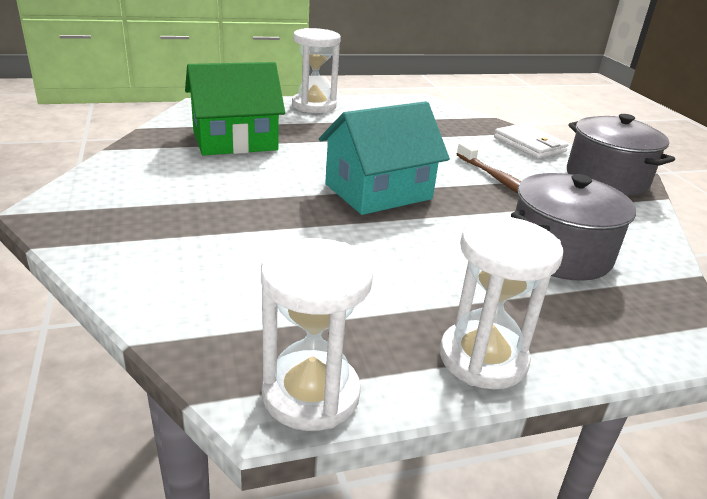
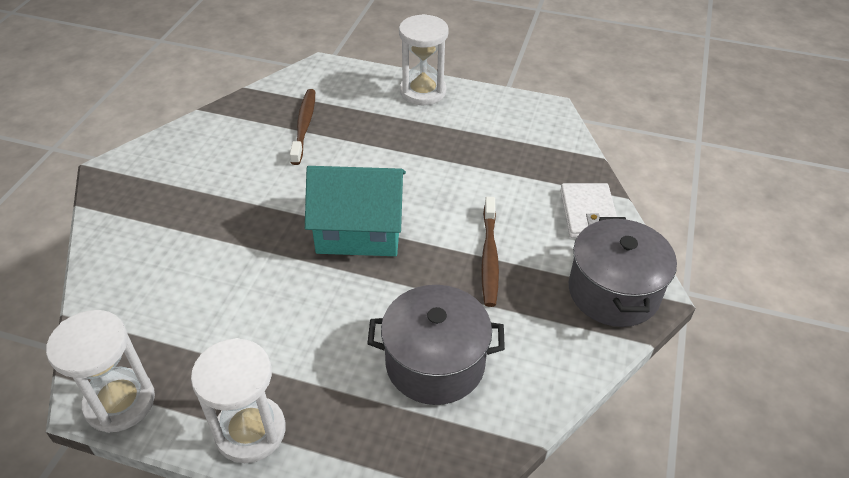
camera: 35 degrees right, 15 degrees up
green house [185,62,285,155] -> brown toothbrush [290,89,315,165]

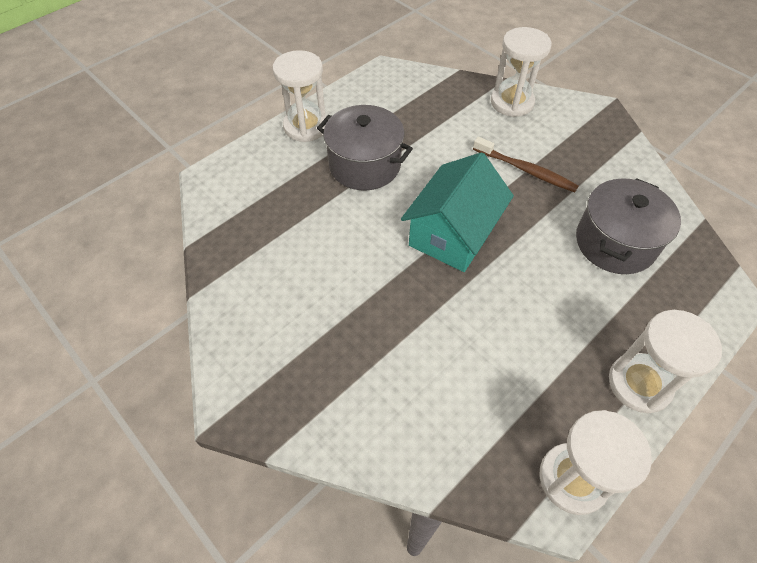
camera: 60 degrees left, 10 degrees up
brown toothbrush [290,89,315,165] -> none
white wallet [560,183,617,238] -> white hourglass [491,27,552,117]
grey pot [569,217,677,327] -> grey pot moved to [317,105,413,190]

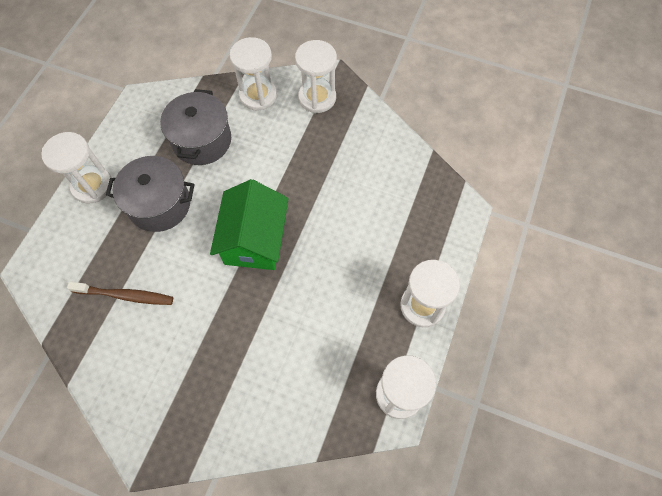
camera: 25 degrees left, 10 degrees up
turquoise house [401,152,514,272] -> green house [210,179,289,270]
brown toothbrush [473,137,579,192] -> brown toothbrush moved to [67,282,173,305]
grey pot [576,178,681,274] -> grey pot moved to [160,89,231,165]
none -> white hourglass [295,40,337,113]

